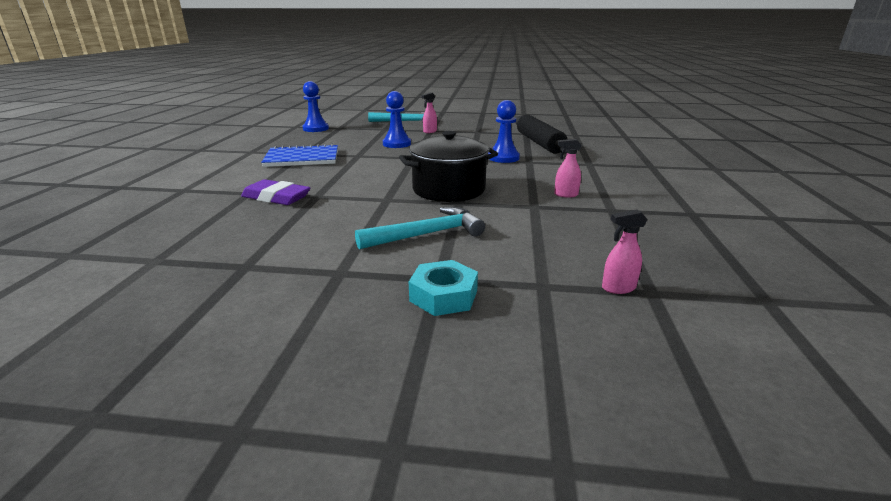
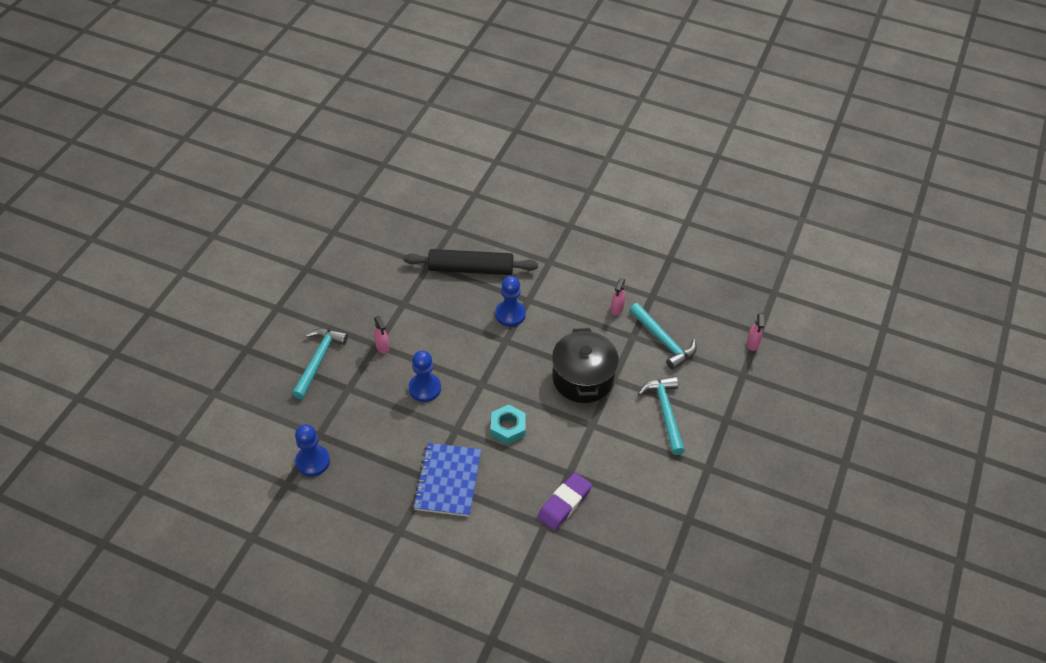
camera: 75 degrees left, 25 degrees up
turquoise nut [409,260,478,316] -> turquoise nut moved to [491,404,526,445]
none -> turquoise hammer [629,303,697,370]

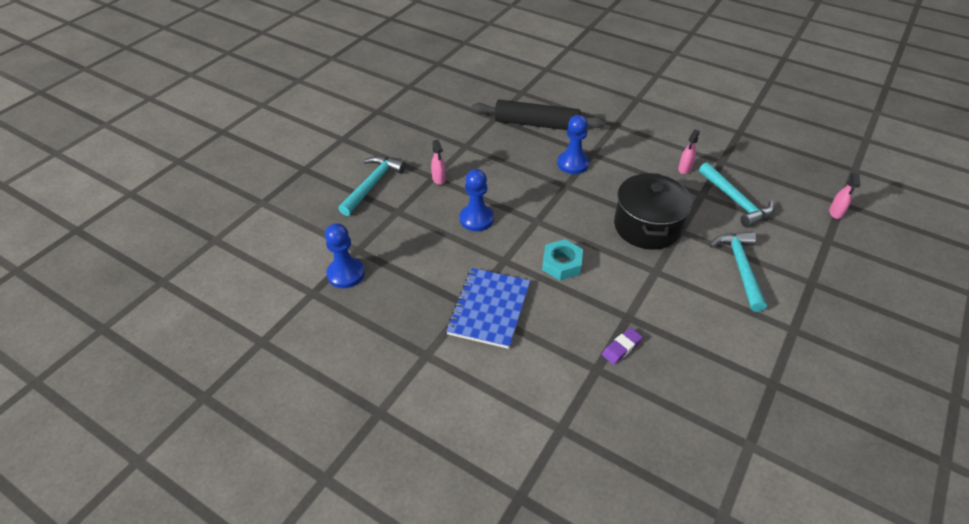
camera: 10 degrees right, 5 degrees down
purple eraser [537,472,592,530] -> purple eraser [602,328,643,365], size x0.60

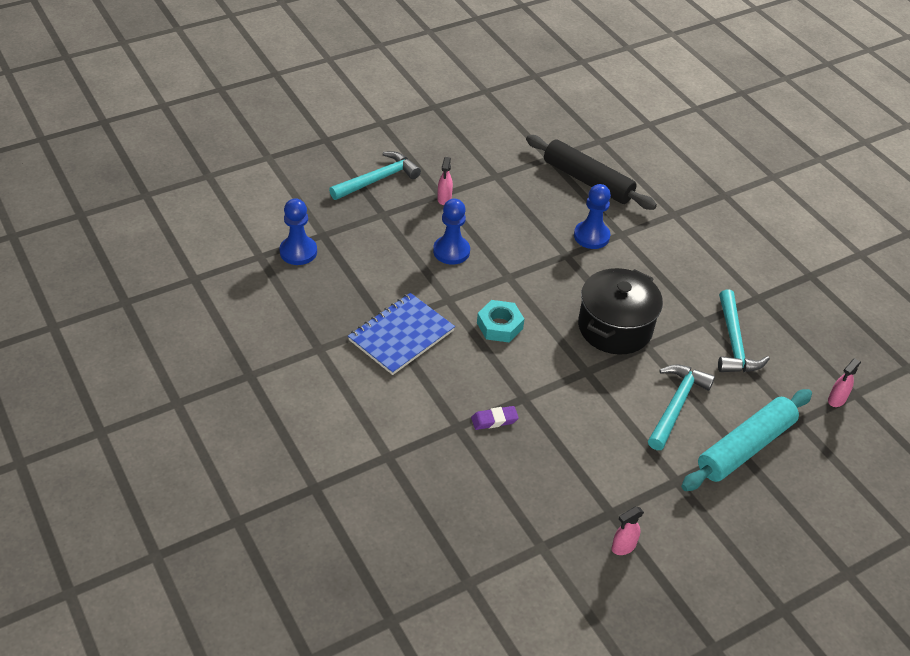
camera: 25 degrees right, 0 degrees up
pink spray bottle [678,130,700,174] -> pink spray bottle moved to [612,506,644,555]
none -> turquoise rolling pin [681,389,812,491]

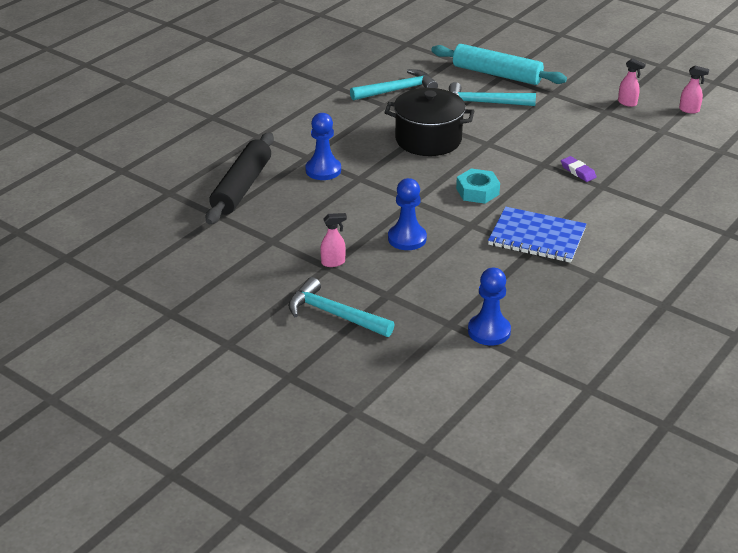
camera: 110 degrees left, 10 degrees down
pink spray bottle [828,358,861,407] -> pink spray bottle moved to [679,66,709,114]

